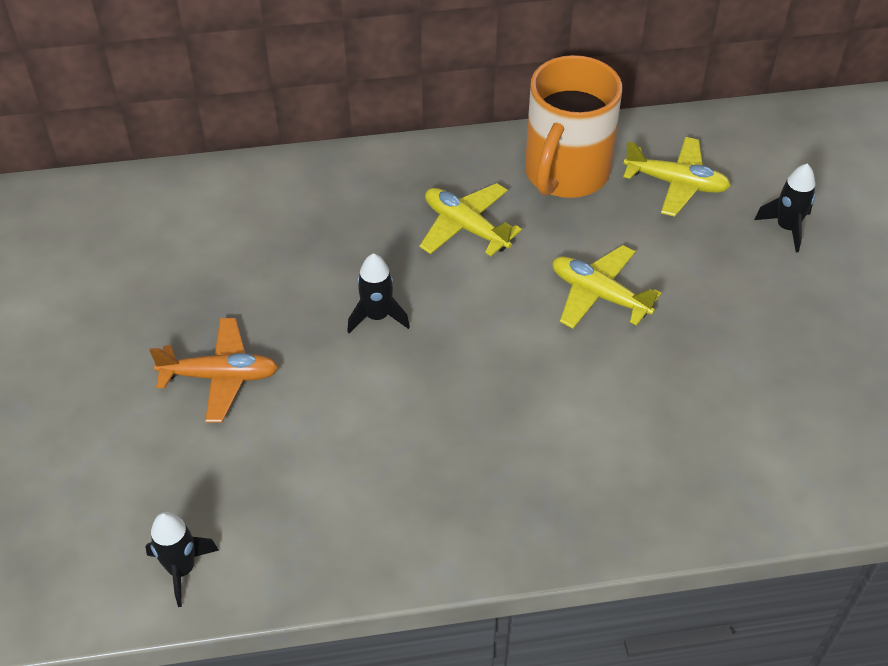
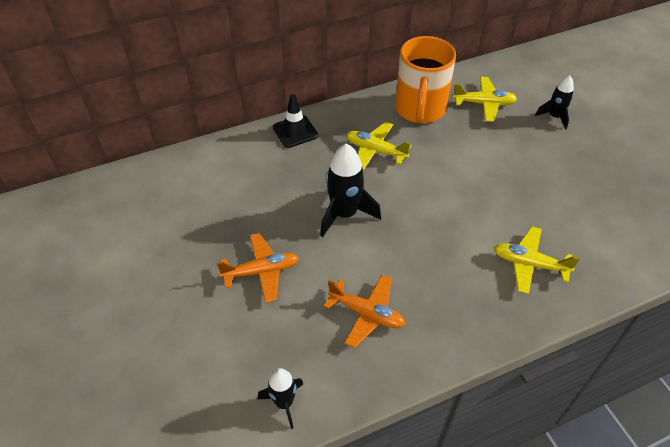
camera: 15 degrees left, 0 degrees up
black rocket [347,253,410,333] -> black rocket [320,143,381,237], size x1.65
yellow plane [552,245,661,328] -> yellow plane moved to [494,226,580,294]
none -> black traffic cone [273,94,318,148]
none -> orange plane [324,275,405,348]

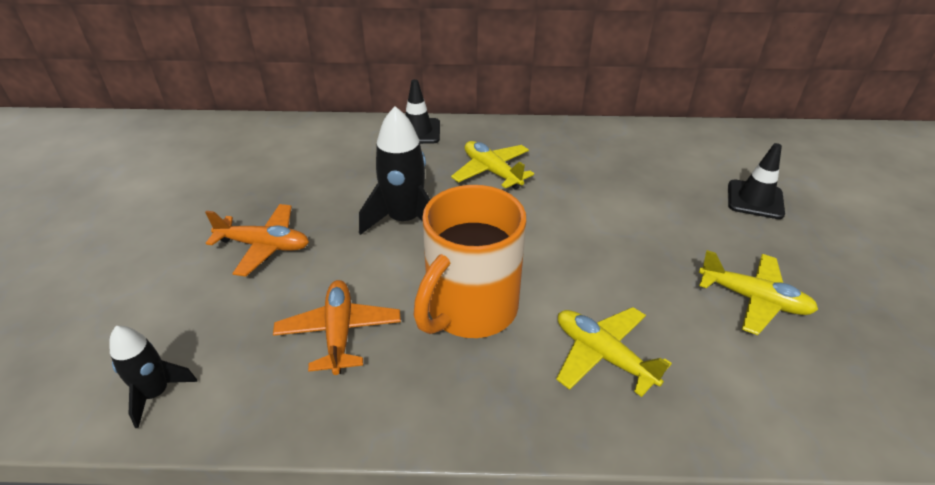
camera: 25 degrees right, 10 degrees down
orange plane [324,275,405,348] -> orange plane turned 150 degrees counterclockwise [273,280,401,375]
orange mug [395,36,456,123] -> orange mug moved to [414,185,526,338]
yellow plane [452,77,517,122] -> yellow plane moved to [699,250,818,335]
black rocket [535,75,574,130] -> black traffic cone [728,143,785,219]

